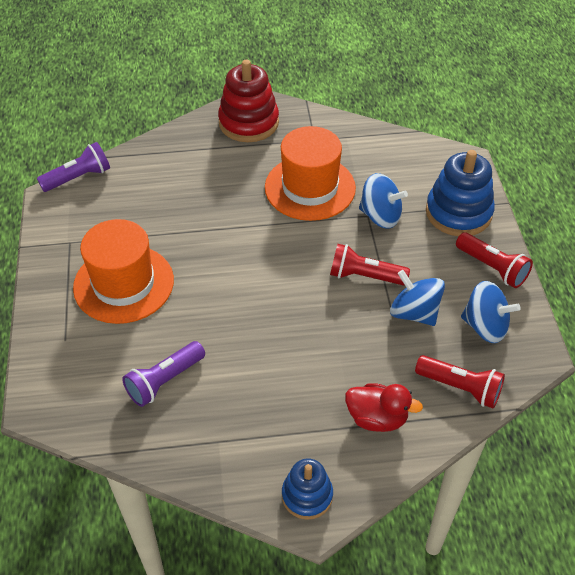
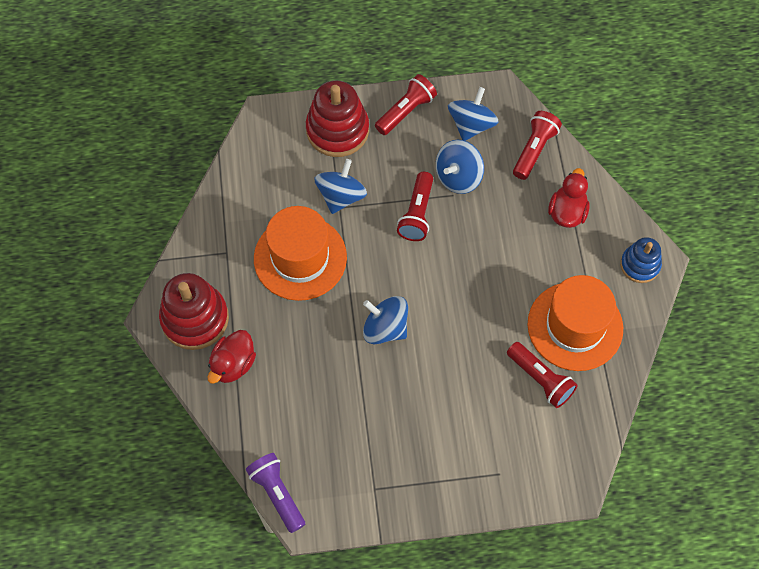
camera: 90 degrees left, 15 degrees up
orange hat [73,219,174,324] -> orange hat moved to [528,275,623,371]
purple flashlight [122,341,205,407] -> red flashlight [507,342,578,408]
blue stacking toy [426,150,495,236] -> red stacking toy [306,80,369,157]
none -> red duck [208,330,256,384]
none -> blue spinning top [363,296,408,344]

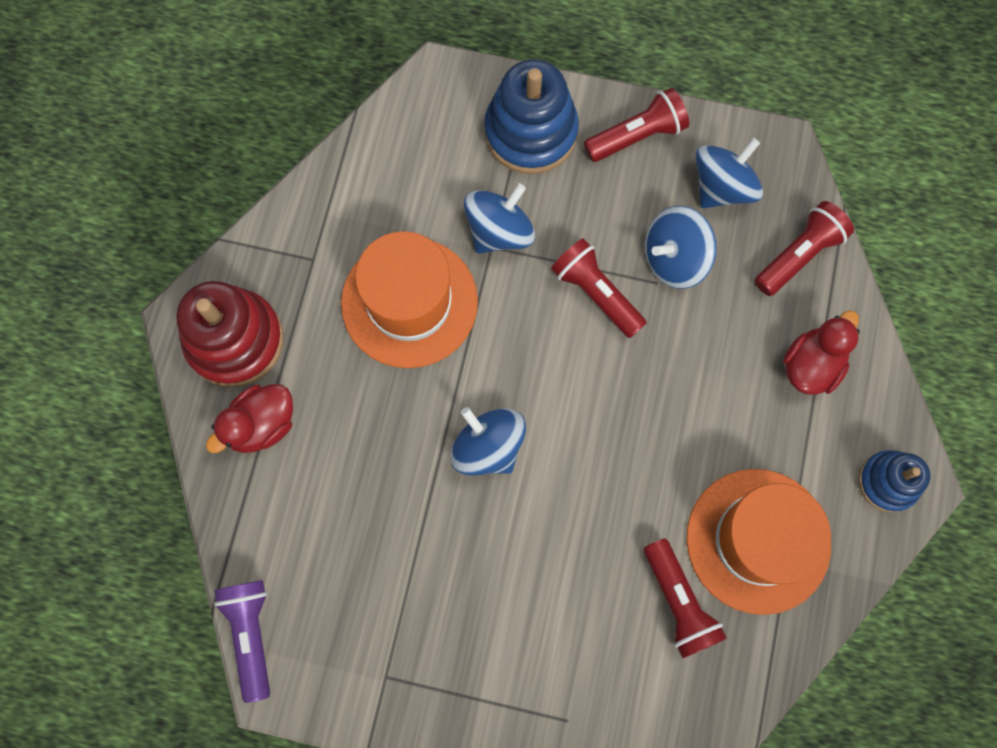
camera: 20 degrees right, 10 degrees up
red stacking toy [306,80,369,157] -> blue stacking toy [484,59,579,174]
red flashlight [397,172,433,241] -> red flashlight turned 105 degrees clockwise [551,238,647,338]

